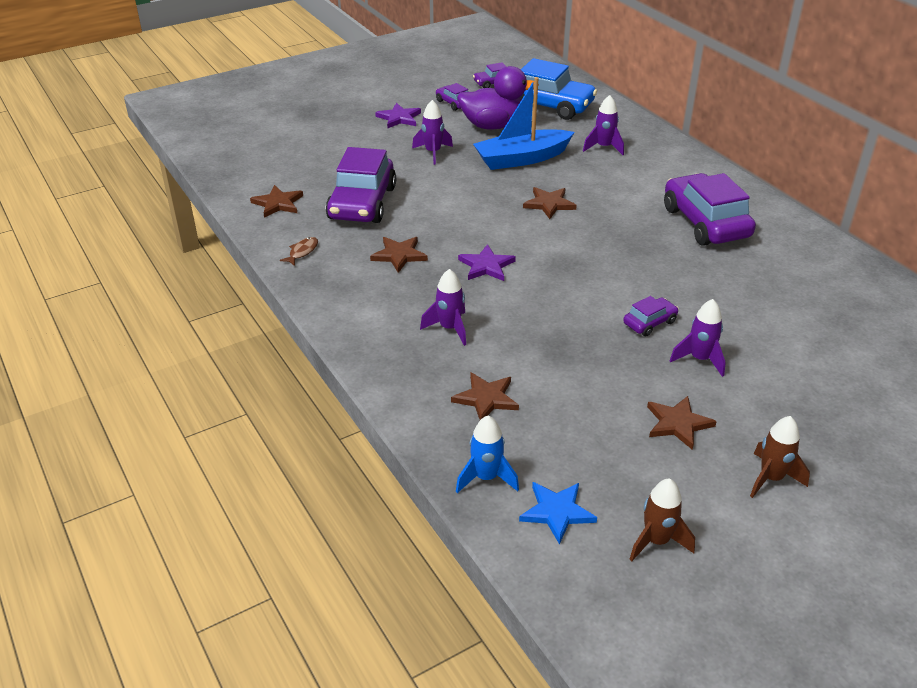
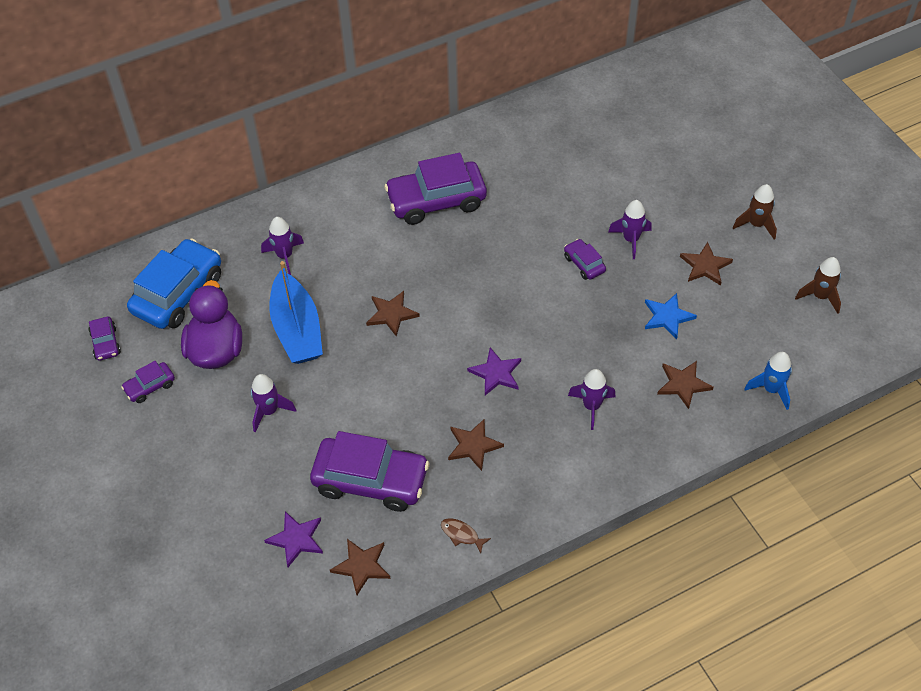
camera: 85 degrees left, 15 degrees up
purple star [375,103,421,128] -> purple star moved to [264,511,323,567]
blue star [519,482,597,544] -> blue star moved to [645,293,697,339]

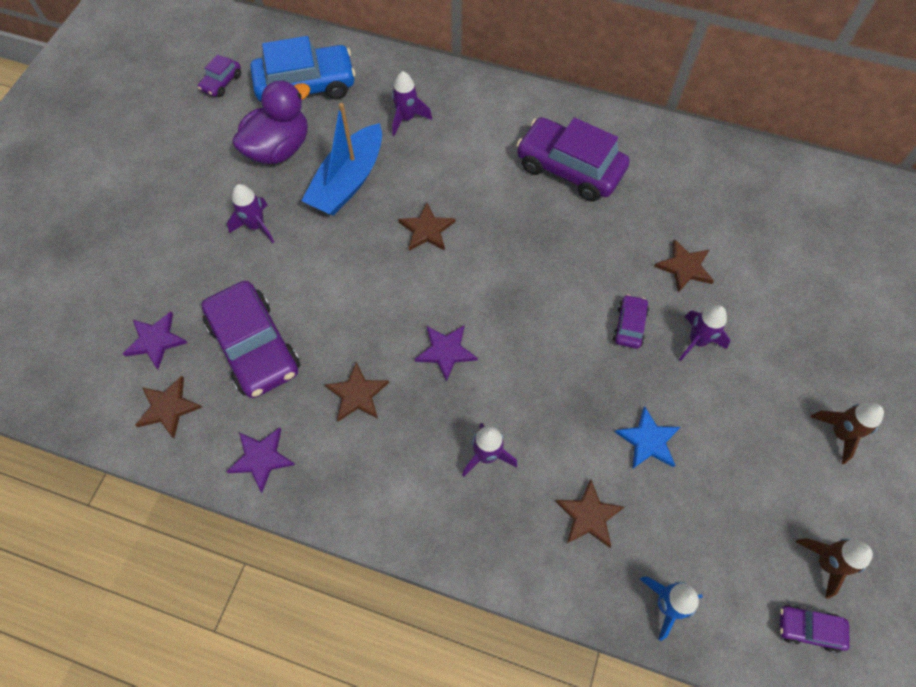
camera: 45 degrees right, 10 degrees up
purple car [121,361,175,403] -> purple car moved to [780,605,850,653]
brown fish [441,518,491,553] -> purple star [226,427,295,493]
brown star [680,242,733,285] -> brown star moved to [654,239,714,293]

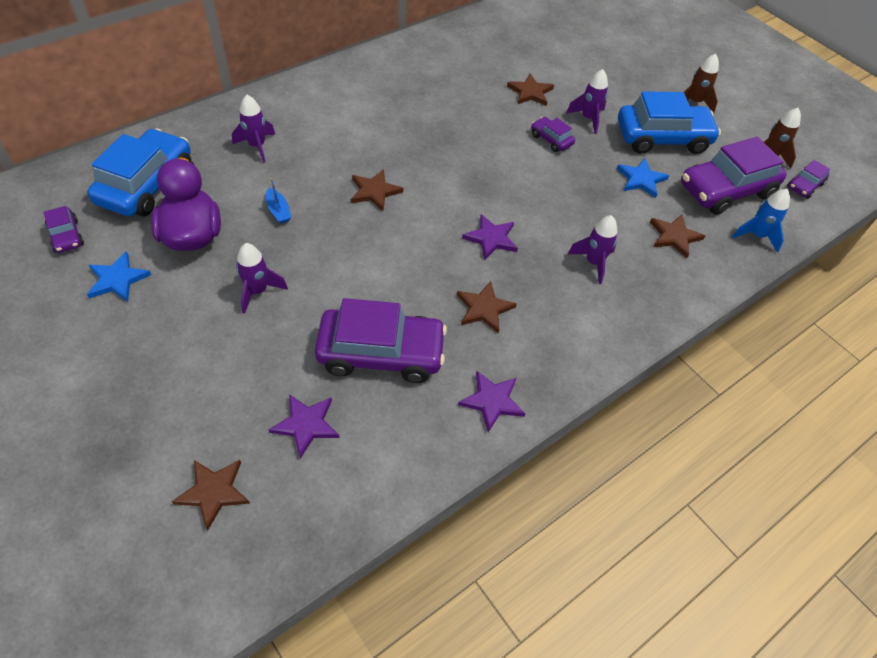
camera: 60 degrees left, 10 degrees down
brown star [135,375,202,438] -> brown star moved to [172,460,250,531]
blue boat [301,103,382,216] -> blue boat [266,178,291,224], size x0.41
purple car [516,117,630,202] -> purple car moved to [681,137,787,215]
none -> blue star [87,251,151,302]
none -> blue car [618,91,721,154]

